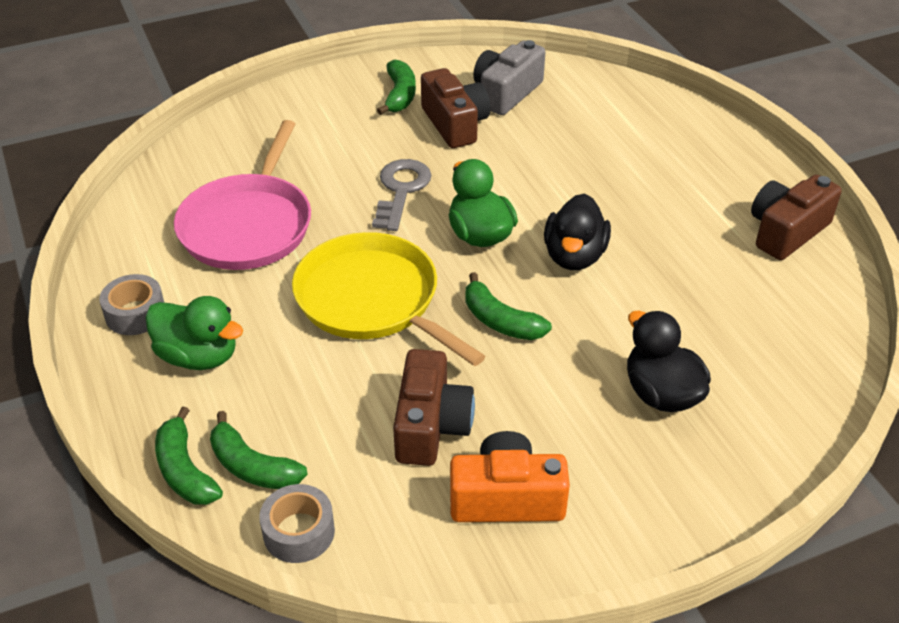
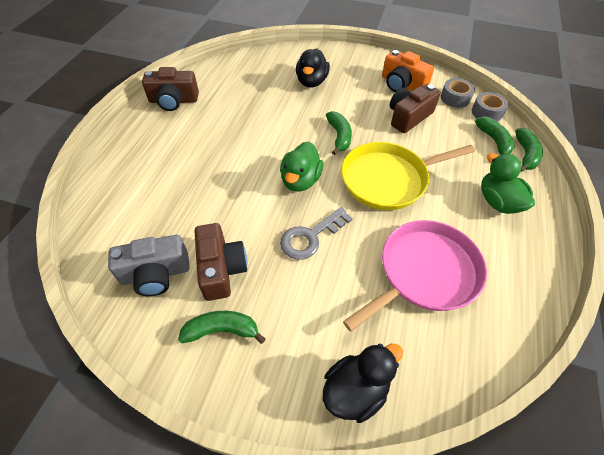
camera: 140 degrees left, 10 degrees up
grey tape [99,274,164,335] -> grey tape moved to [441,78,475,108]
yellow pan [292,232,485,366] -> yellow pan turned 75 degrees clockwise [341,142,475,210]
green banana [377,59,416,115] -> green banana turned 45 degrees clockwise [178,311,266,344]
brown camera [421,68,490,148] -> brown camera turned 150 degrees clockwise [195,223,247,301]
black duck [544,193,611,270] -> black duck moved to [323,343,403,423]

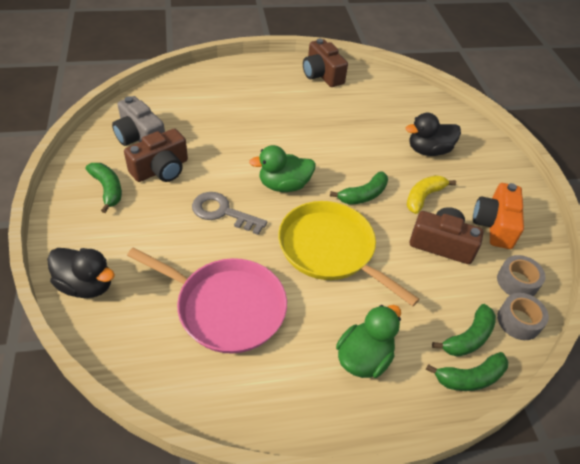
camera: 60 degrees right, 5 degrees down
none -> yellow banana [406,175,456,214]

